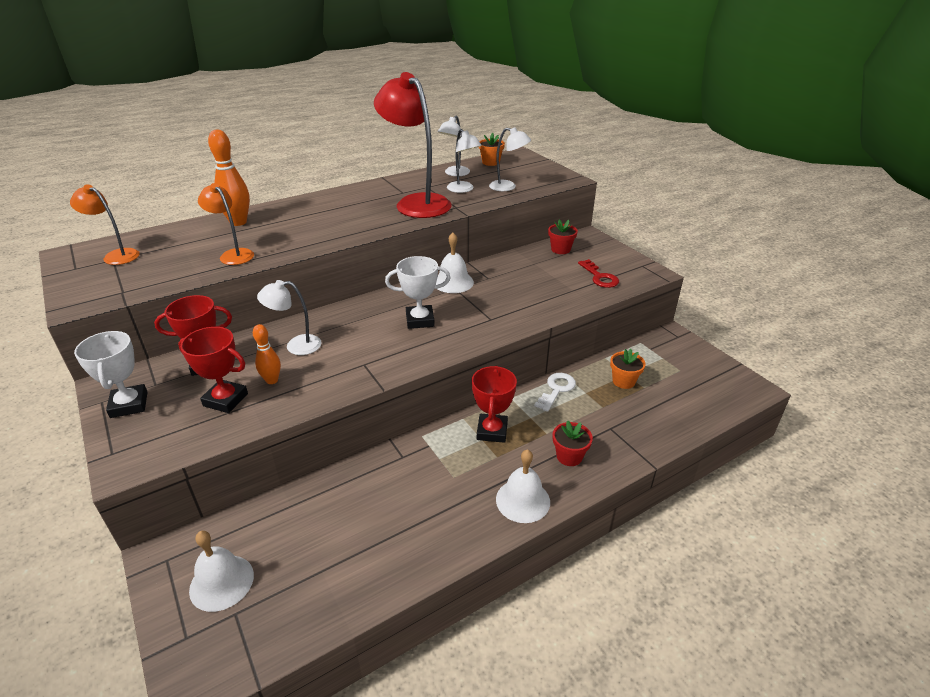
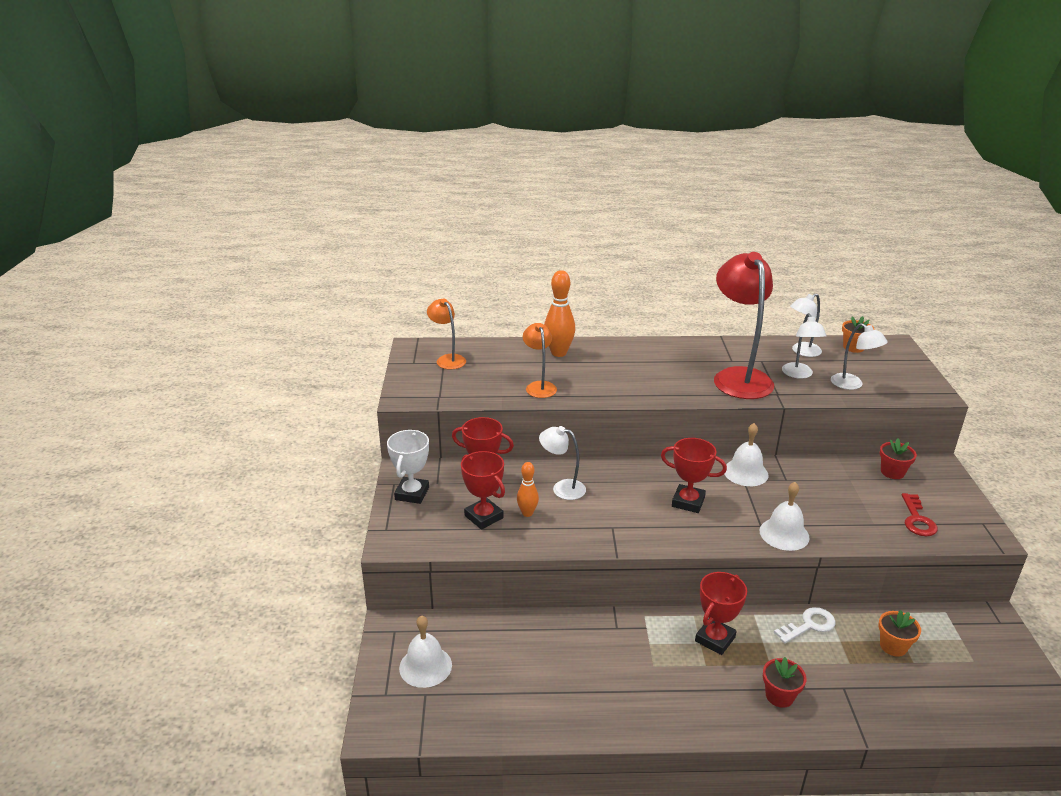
camera: 30 degrees right, 5 degrees down
white trophy [385,256,450,329] -> red trophy [661,438,727,513]
white bell [496,449,550,523] -> white bell moved to [760,482,810,551]

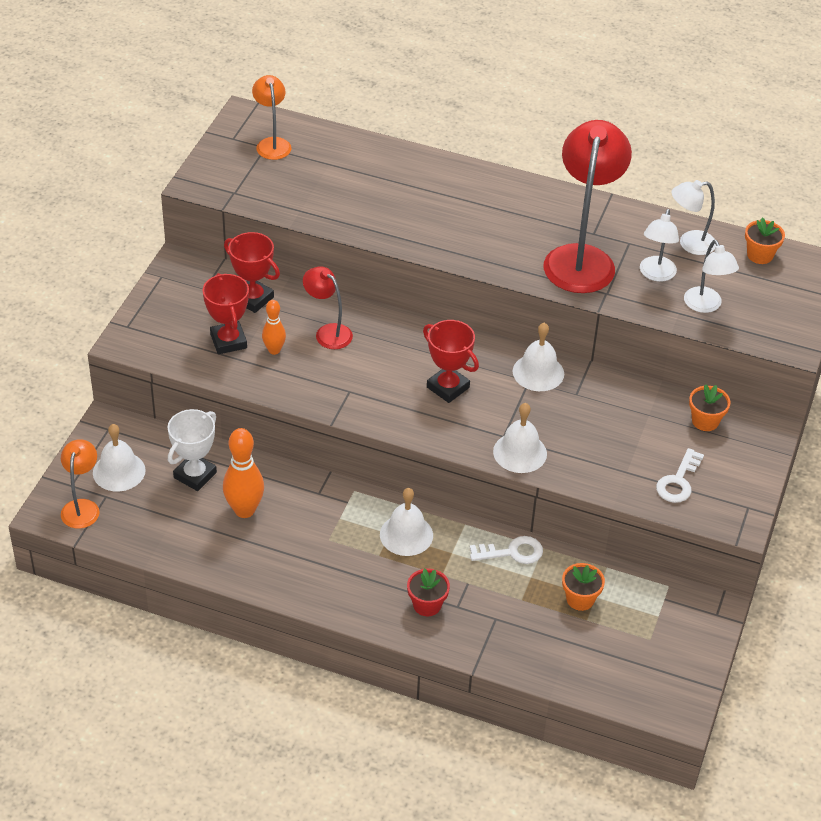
camera: 20 degrees right, 15 degrees up
white trophy [387,430,429,504] -> white trophy moved to [167,409,217,491]
orange lamp [523,323,557,398] -> orange lamp moved to [61,439,100,529]
white lamp [539,426,586,500] -> red lamp [303,266,353,349]
orange bowling pin [544,270,575,357] -> orange bowling pin moved to [223,428,264,518]
red trophy [695,572,747,655] -> white bell [380,488,433,556]
red flower pot [880,438,917,479] -> orange flower pot [689,384,731,431]
red key [902,493,938,536] -> white key [656,448,704,503]

